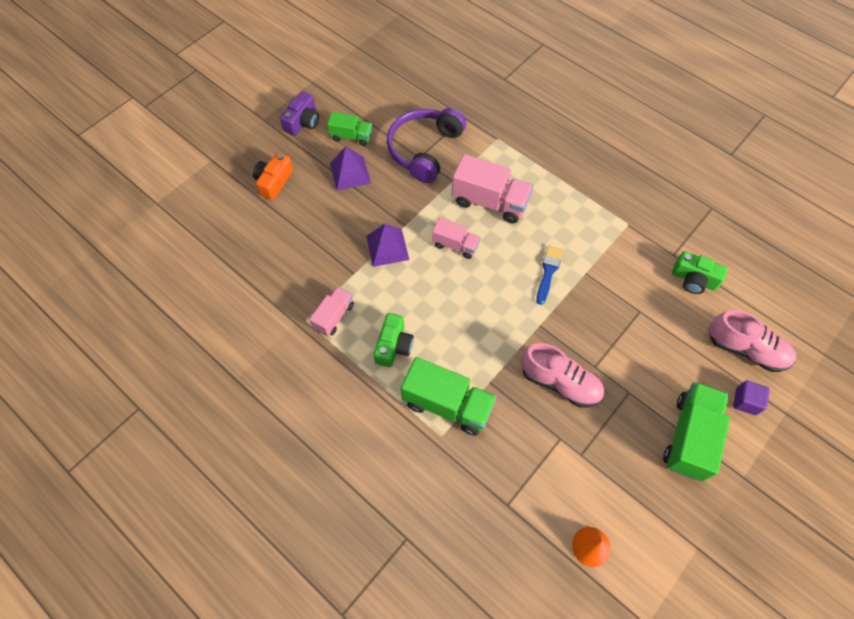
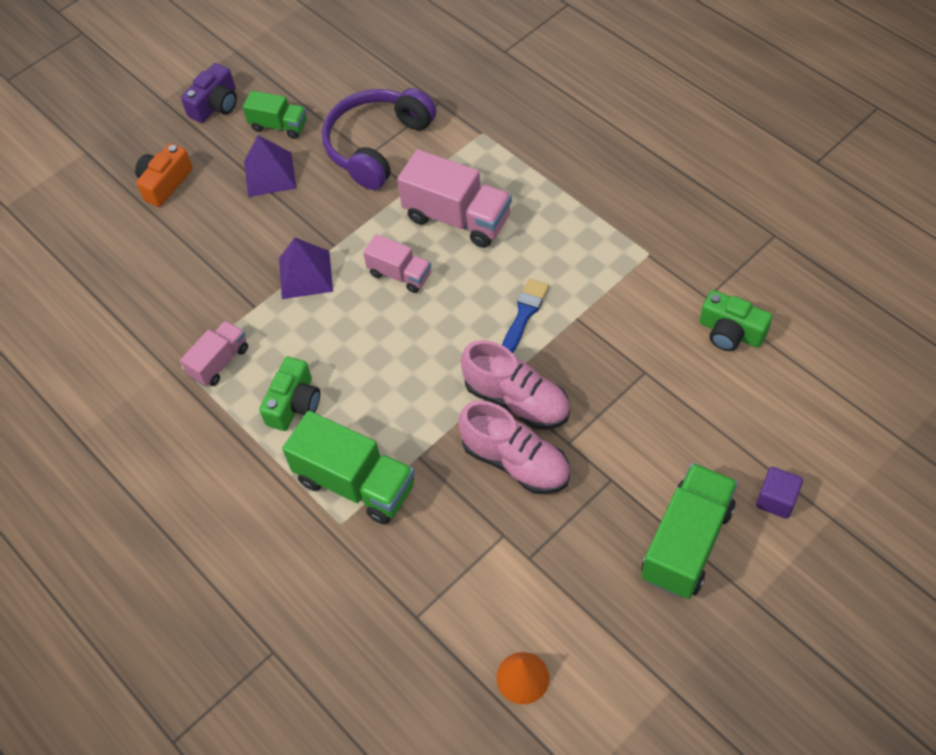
camera: 10 degrees right, 5 degrees down
pink shoe [709,310,796,372] -> pink shoe moved to [461,340,570,429]

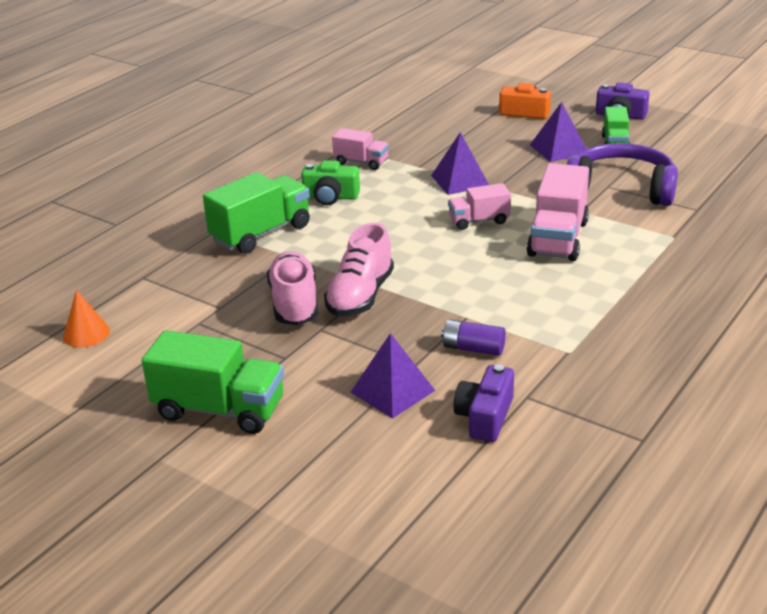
camera: 75 degrees right, 25 degrees down
green truck [282,411,415,525] -> green truck turned 150 degrees counterclockwise [203,172,310,254]
pink truck [363,234,431,293] -> pink truck turned 60 degrees clockwise [448,183,511,230]
pink shoe [458,401,570,494] -> pink shoe turned 150 degrees clockwise [267,251,319,325]
blue brush [502,279,549,353] -> none
green camera [700,290,772,351] -> purple camera [454,365,514,442]
purple cube [756,467,803,519] -> none
none -> purple pyramid [351,333,435,419]
none -> purple battery [441,319,506,356]

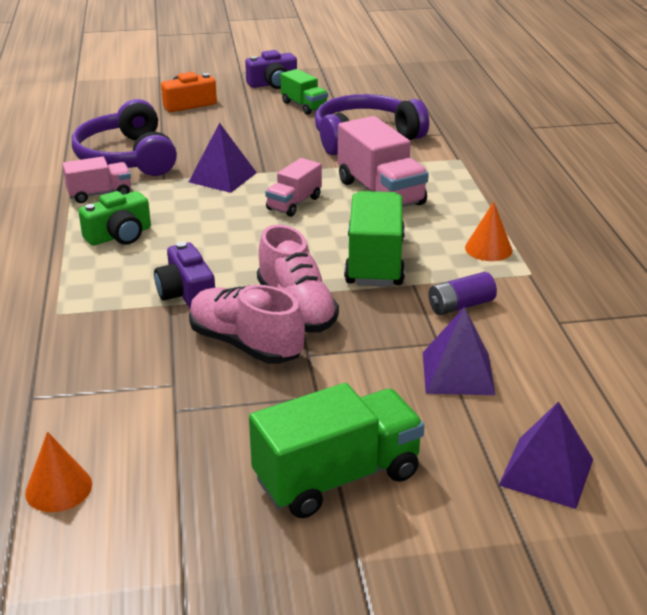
camera: 45 degrees left, 0 degrees up
green truck [203,172,310,254] -> green truck moved to [344,191,405,287]
purple camera [454,365,514,442] -> purple camera moved to [154,242,215,309]
purple pyramid [530,102,586,162] -> purple pyramid moved to [498,401,593,509]
none -> purple headphones [72,99,177,176]
none -> orange cone [465,201,512,261]

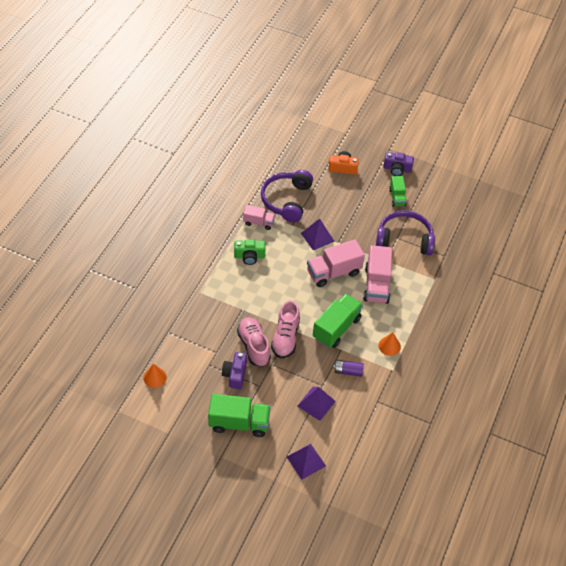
camera: 30 degrees right, 20 degrees up
purple camera [154,242,215,309] -> purple camera moved to [222,352,247,389]
pink truck [265,158,322,217] -> pink truck [307,239,365,287], size x1.71

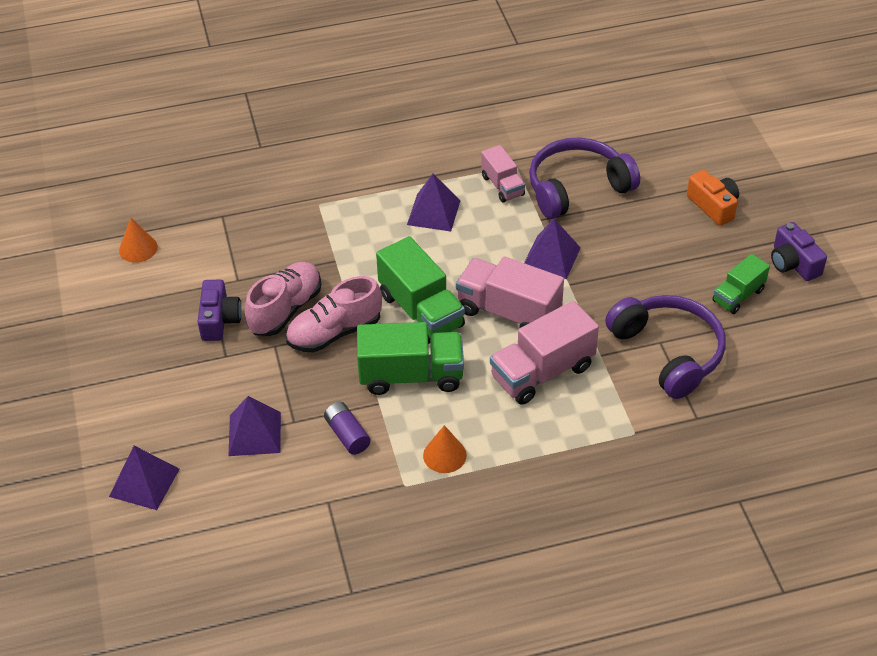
camera: 55 degrees right, 5 degrees down
green truck [208,394,271,437] -> green truck moved to [376,236,465,344]
purple camera [222,352,247,389] -> purple camera turned 120 degrees clockwise [197,280,242,341]
green camera [234,239,266,265] -> purple pyramid [407,174,461,231]

